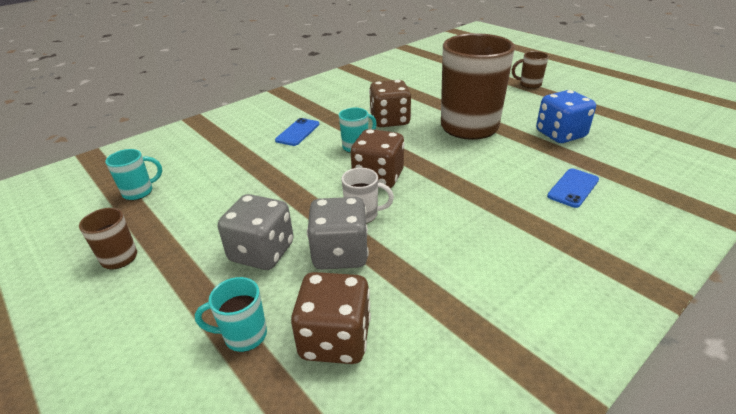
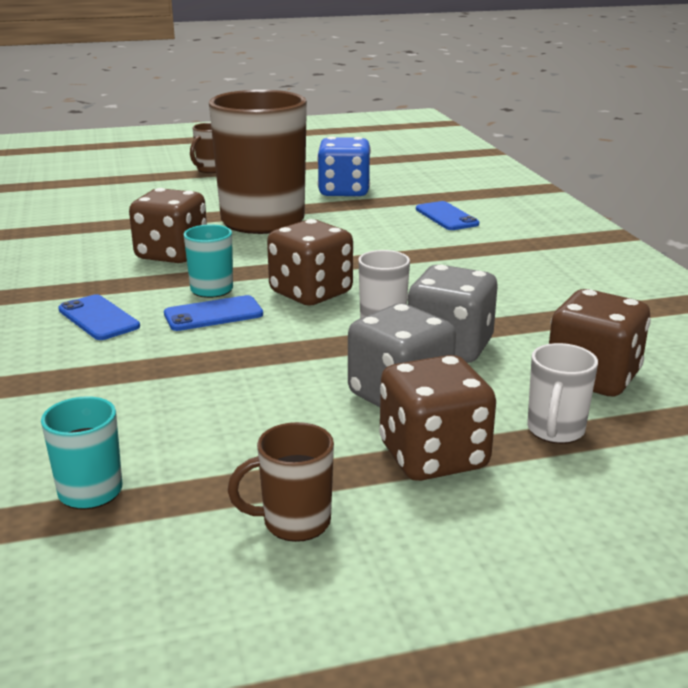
camera: 65 degrees left, 10 degrees down
turquoise mug [195,277,267,352] -> white mug [527,343,598,444]
none -> blue phone [164,295,263,331]
none -> brown dice [379,355,496,481]

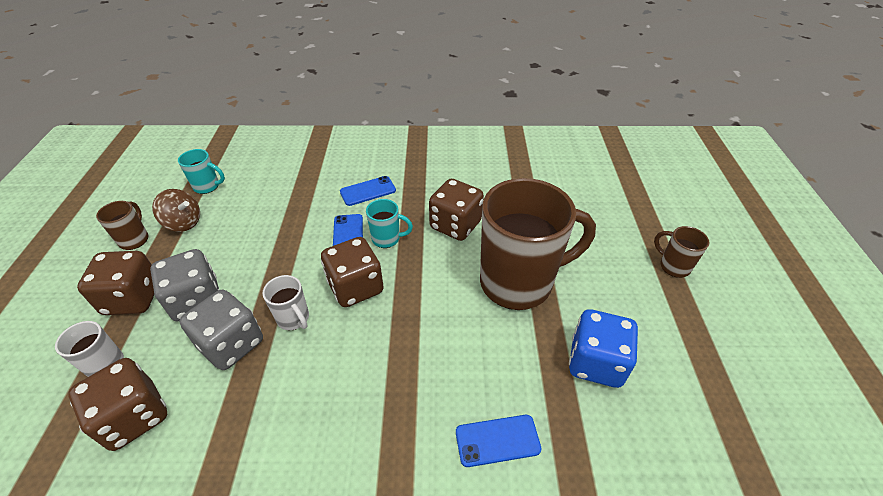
camera: 105 degrees right, 20 degrees up
none -> brown spinning top [152,189,200,232]

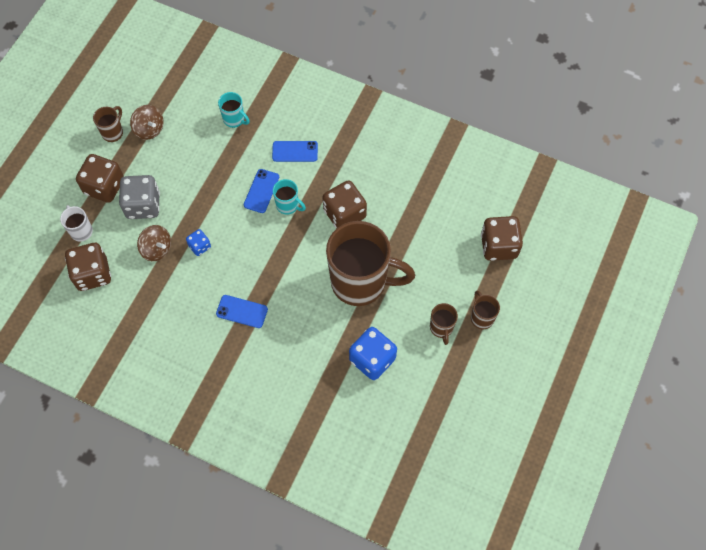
camera: 25 degrees right, 20 degrees up
turquoise mug [178,149,225,194] -> turquoise mug moved to [218,92,250,128]
grey dice [180,290,263,370] -> brown spinning top [137,225,171,261]
white mug [262,275,309,330] -> blue dice [186,229,211,256]
brown dice [321,237,384,307] -> brown dice moved to [481,216,523,261]
blue phone [456,415,542,467] -> blue phone moved to [216,295,268,328]
none -> brown mug [430,303,458,345]

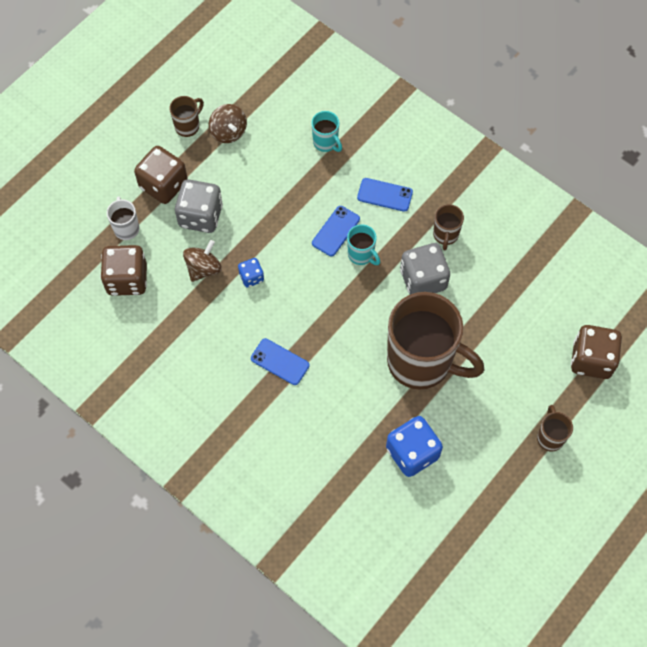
camera: 15 degrees right, 0 degrees up
brown spinning top [137,225,171,261] -> brown spinning top turned 105 degrees counterclockwise [183,240,222,282]
brown dice [323,180,367,229] -> grey dice [400,243,450,295]
brown mug [430,303,458,345] -> brown mug moved to [433,204,464,250]

